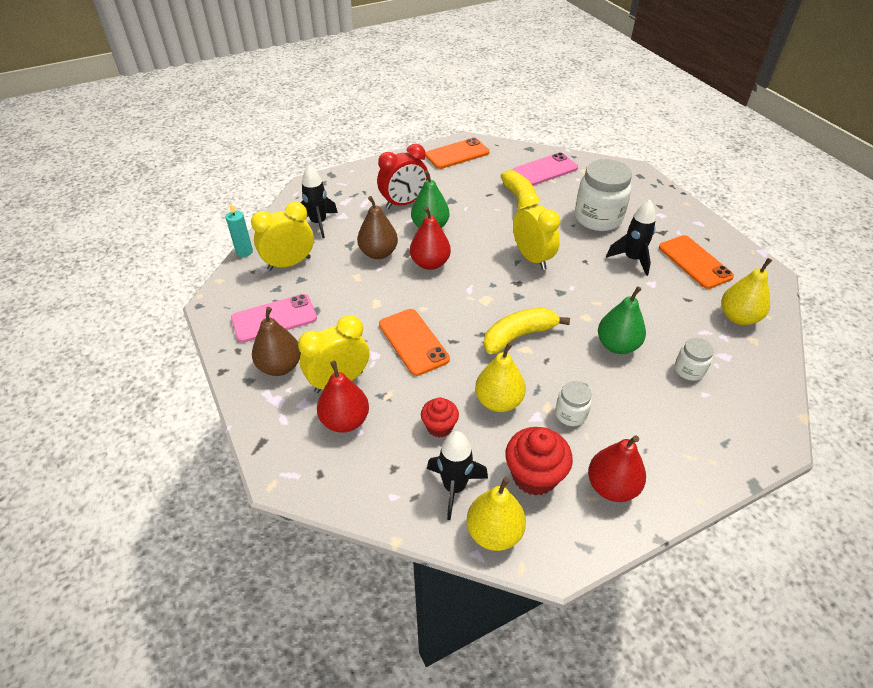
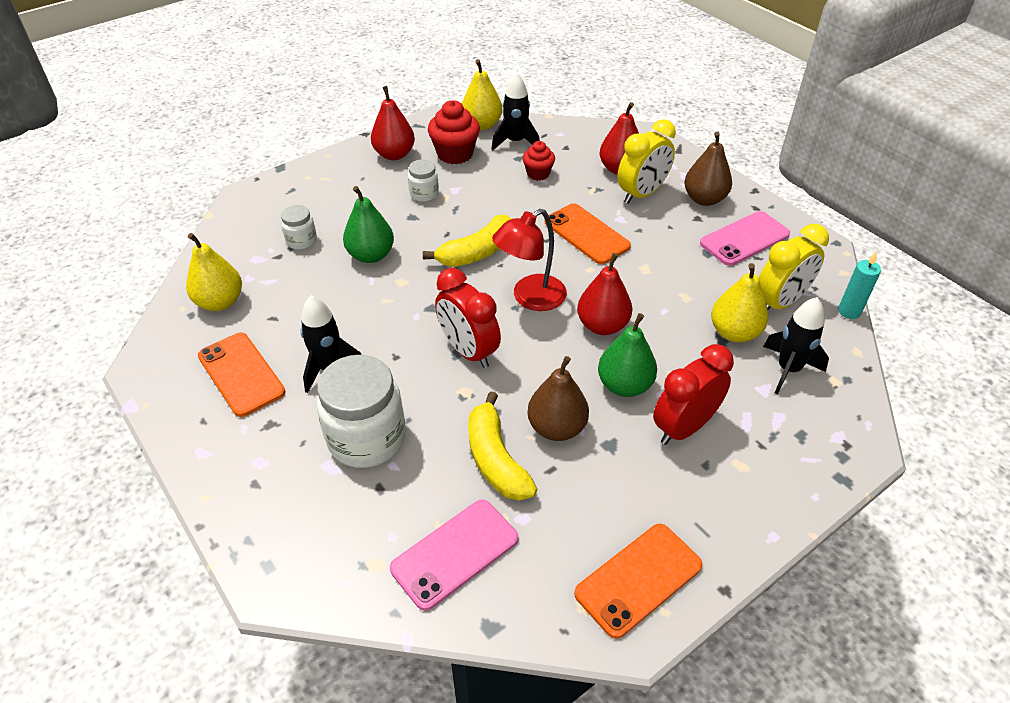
camera: 170 degrees right, 0 degrees up
brown pear [357,196,398,259] -> brown pear moved to [527,356,589,441]
yellow pear [475,342,526,412] -> yellow pear moved to [711,263,768,343]
yellow clock [513,192,560,270] -> red clock [435,268,501,368]
none -> red lamp [492,209,567,311]

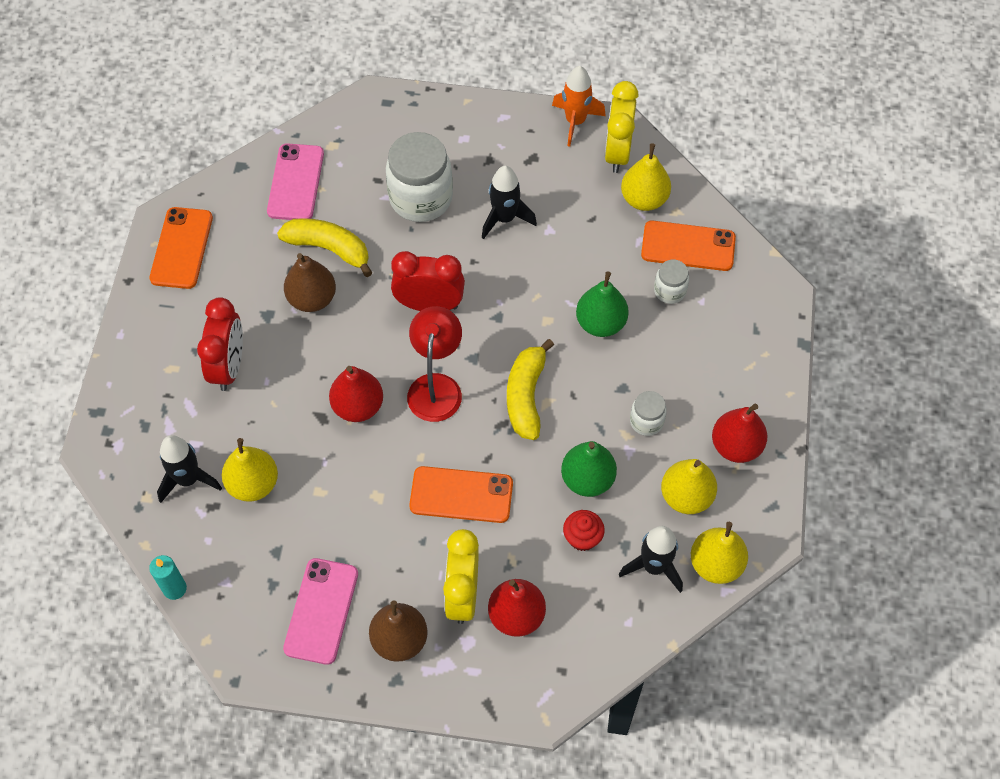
camera: 135 degrees right, 15 degrees up
orange phone [198,333,285,417] -> orange phone moved to [641,221,736,271]
red cupcake [428,100,480,164] -> yellow pear [661,459,717,514]
green pear [598,313,657,397] -> green pear moved to [561,441,617,497]
yellow clock [758,224,829,310] -> yellow clock moved to [605,81,639,173]
none -> orange rocket [552,66,606,147]

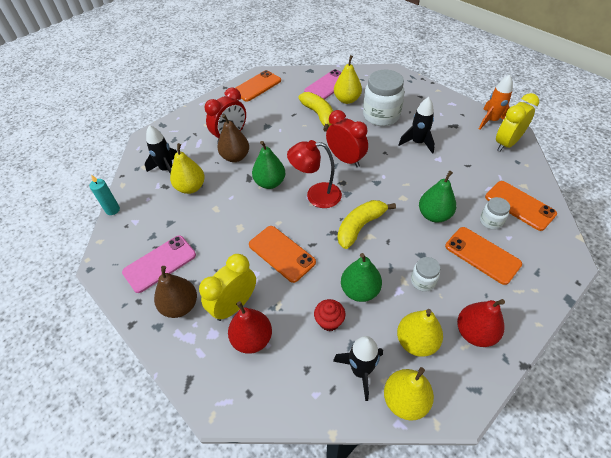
camera: 40 degrees right, 10 degrees down
brown pear [284,253,336,312] -> brown pear moved to [217,114,249,162]
red pear [329,366,383,422] -> green pear [252,141,286,189]
red lamp [407,306,462,422] -> red lamp turned 135 degrees counterclockwise [287,140,342,208]
yellow pear [621,143,671,211] -> yellow pear moved to [334,55,362,104]
none -> orange phone [445,227,522,285]

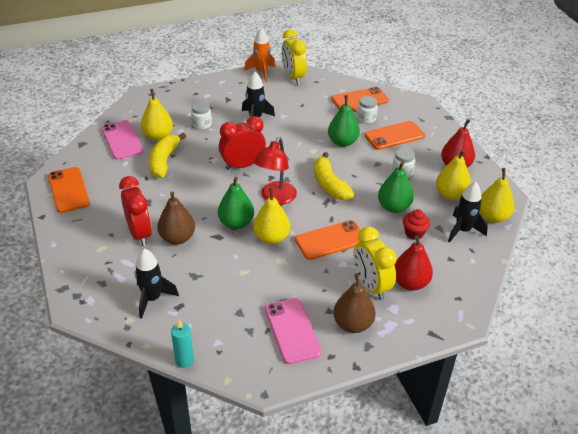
camera: 70 degrees left, 10 degrees down
yellow pear [170,143,205,194] -> yellow pear moved to [253,188,290,244]
yellow banana [298,92,333,132] -> yellow banana turned 75 degrees counterclockwise [149,133,186,178]
white jar [363,70,404,126] -> white jar [191,101,212,130], size x0.50

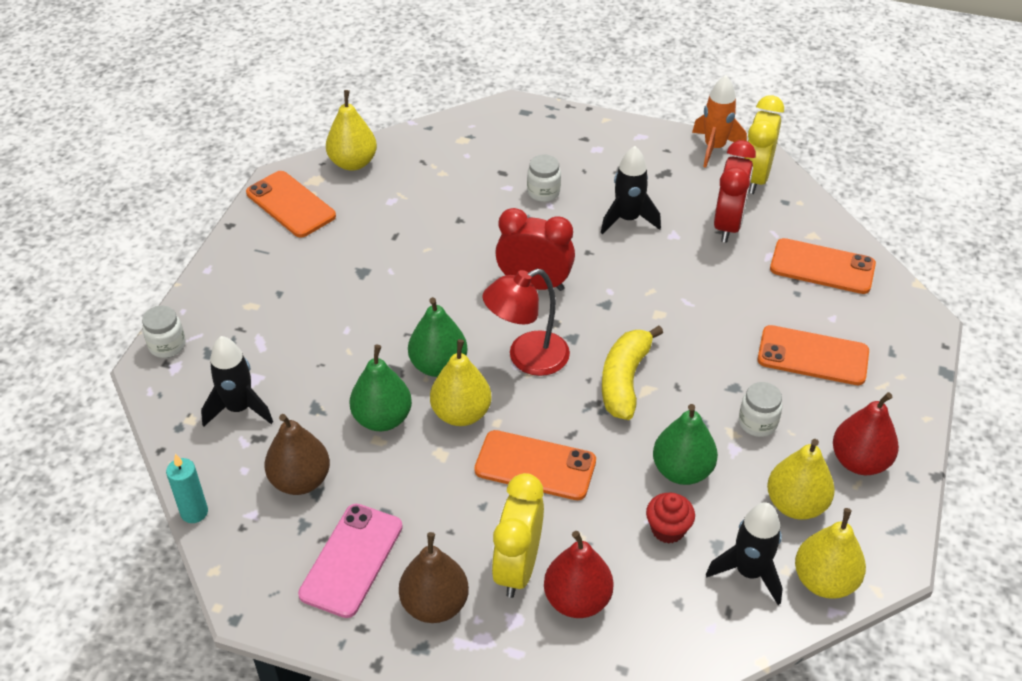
camera: 40 degrees right, 5 degrees up
orange phone [48,167,90,213] -> orange phone turned 60 degrees counterclockwise [246,171,336,238]
pink phone [101,120,143,160] -> none
red clock [119,176,152,246] -> red clock moved to [714,140,756,243]
yellow pear [141,89,173,141] -> yellow pear moved to [326,90,377,171]
yellow banana [149,133,186,178] -> none
brown pear [157,192,195,245] -> brown pear moved to [264,414,330,495]
green pear [328,95,360,147] -> green pear moved to [350,345,412,431]
white jar [357,96,378,124] -> white jar moved to [142,306,186,358]

